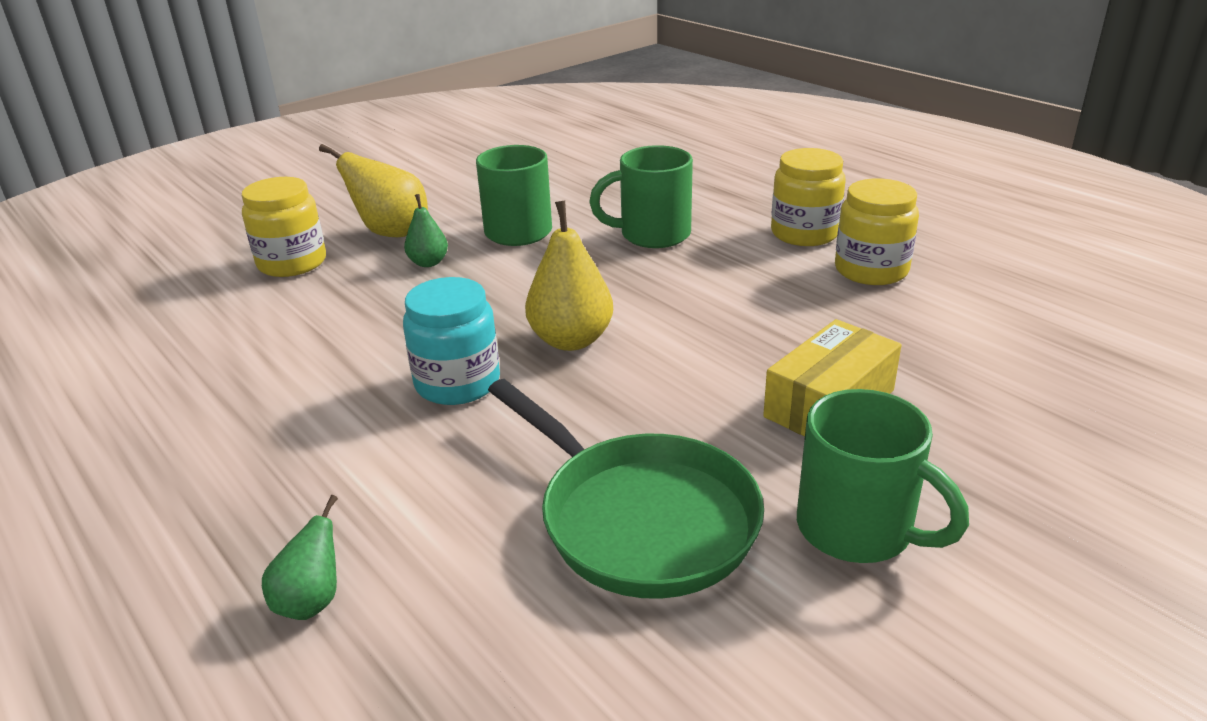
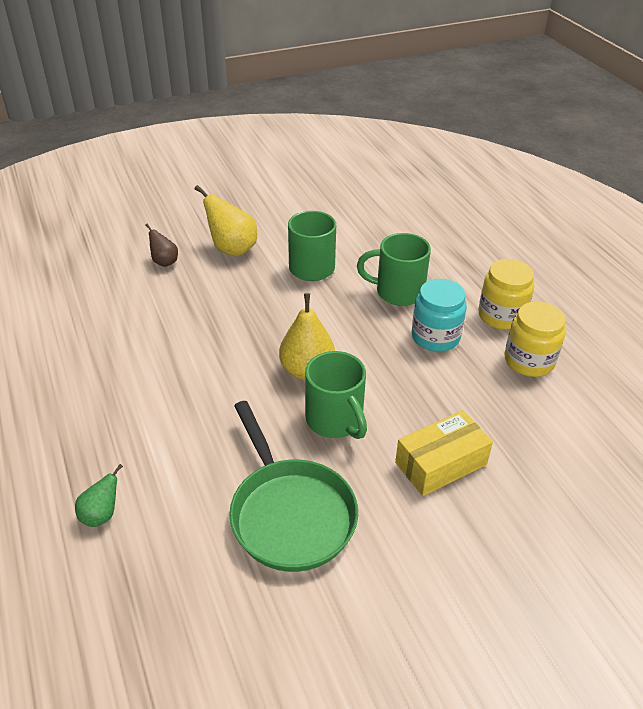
camera: 15 degrees right, 10 degrees up
yellow jar [242,177,326,277] -> brown pear [145,223,178,267]
turquoise jar [403,277,500,405] -> turquoise jar moved to [412,279,467,352]
green pear [404,194,448,267] -> none
green mug [797,389,969,563] -> green mug moved to [305,351,367,439]

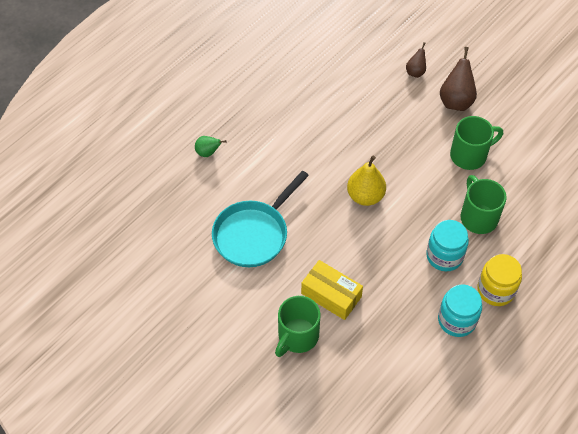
camera: 65 degrees right, 15 degrees up
yellow pear [195,185,257,256] -> brown pear [440,47,477,111]
green pan [229,401,358,572] -> turquoise pan [212,170,309,267]
green mug [305,351,367,439] -> green mug moved to [275,296,320,357]
yellow jar [504,301,566,377] -> turquoise jar [438,284,482,337]

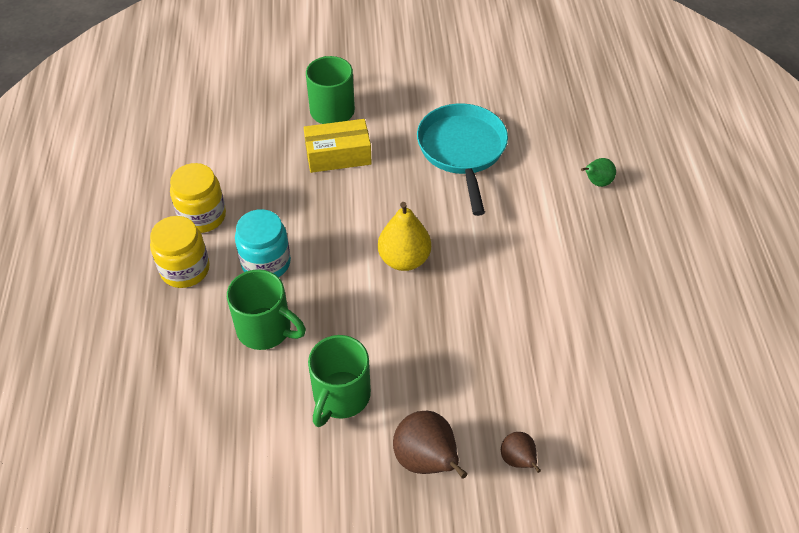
camera: 135 degrees right, 5 degrees down
turquoise jar [438,284,482,337] -> yellow jar [170,163,226,233]

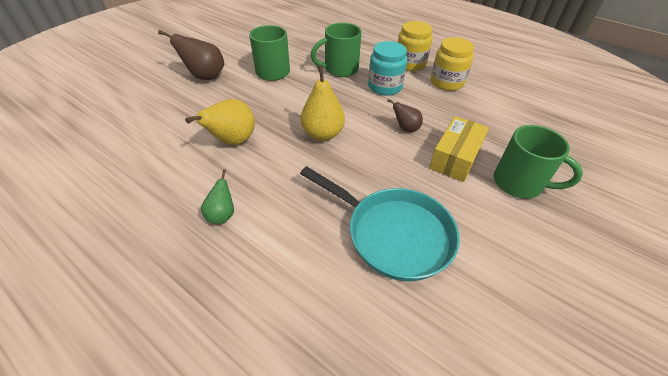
camera: 130 degrees right, 5 degrees down
brown pear [501,432,541,473] -> brown pear moved to [387,99,423,132]
green pear [581,158,616,187] -> green pear moved to [201,169,234,224]
none -> yellow pear [185,99,255,145]

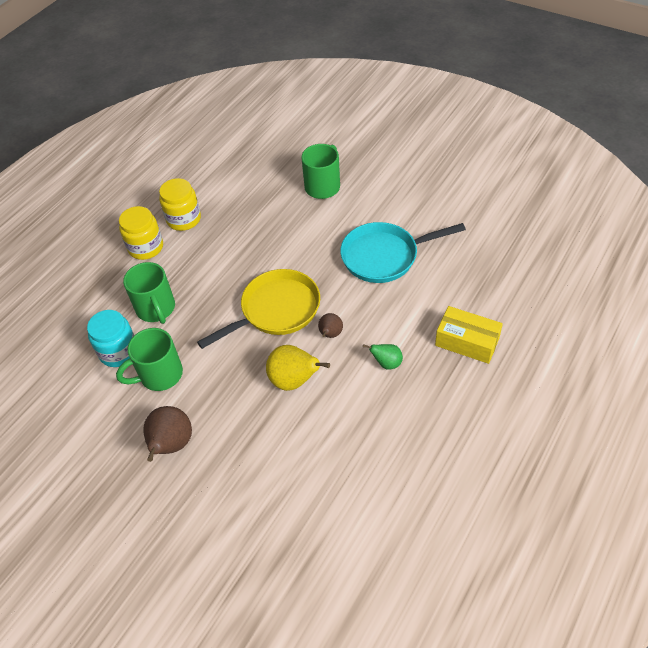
camera: 90 degrees left, 5 degrees up
yellow pear [300,65,345,141] -> yellow pan [197,269,320,349]
turquoise pan [300,166,460,281] -> turquoise pan turned 135 degrees counterclockwise [340,222,466,283]
turquoise jar [368,41,407,96] -> turquoise jar moved to [87,310,134,367]
brown pear [387,99,423,132] -> brown pear moved to [318,313,343,338]
yellow box [429,116,489,182] -> yellow box moved to [435,306,503,364]

